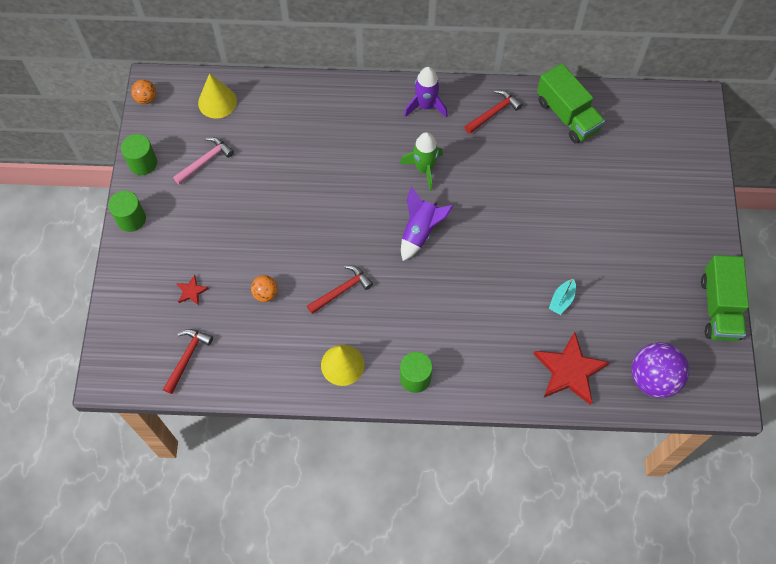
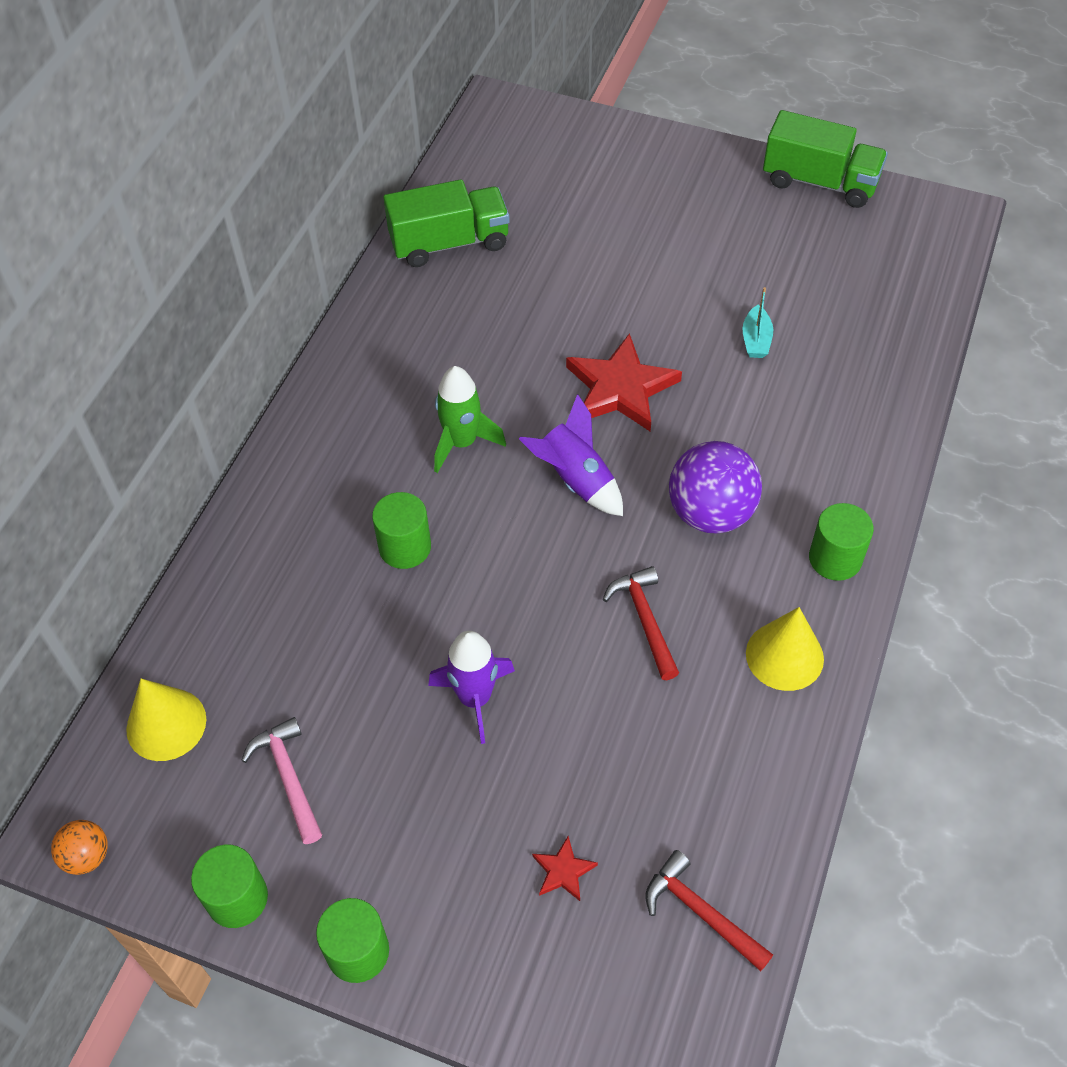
camera: 70 degrees left, 10 degrees down
orange ball [251,275,278,302] -> none
purple rocket [404,67,448,118] -> purple rocket moved to [428,631,515,744]
red hammer [465,90,523,134] -> none
red star [534,332,610,405] -> red star moved to [566,333,682,432]
turquoise boat [549,279,576,315] -> turquoise boat turned 45 degrees clockwise [743,287,773,358]
purple ball [632,342,689,398] -> purple ball moved to [669,441,762,533]
none -> green cylinder [372,492,431,569]

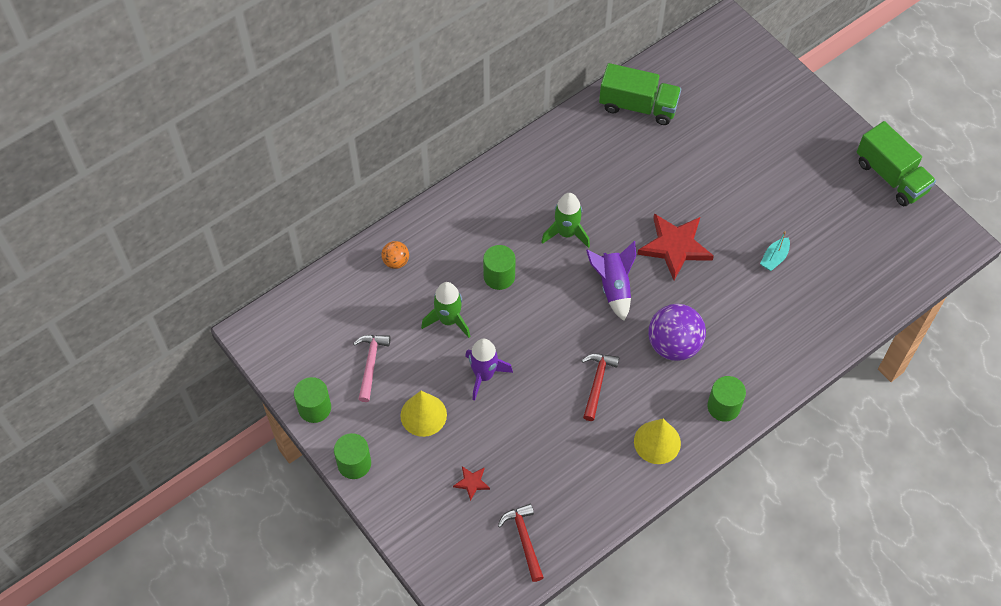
camera: 30 degrees right, 5 degrees up
orange ball [51,820,108,875] -> orange ball moved to [381,241,409,269]
yellow cone [126,679,206,761] -> yellow cone moved to [400,391,447,437]
none -> green rocket [421,282,471,338]

